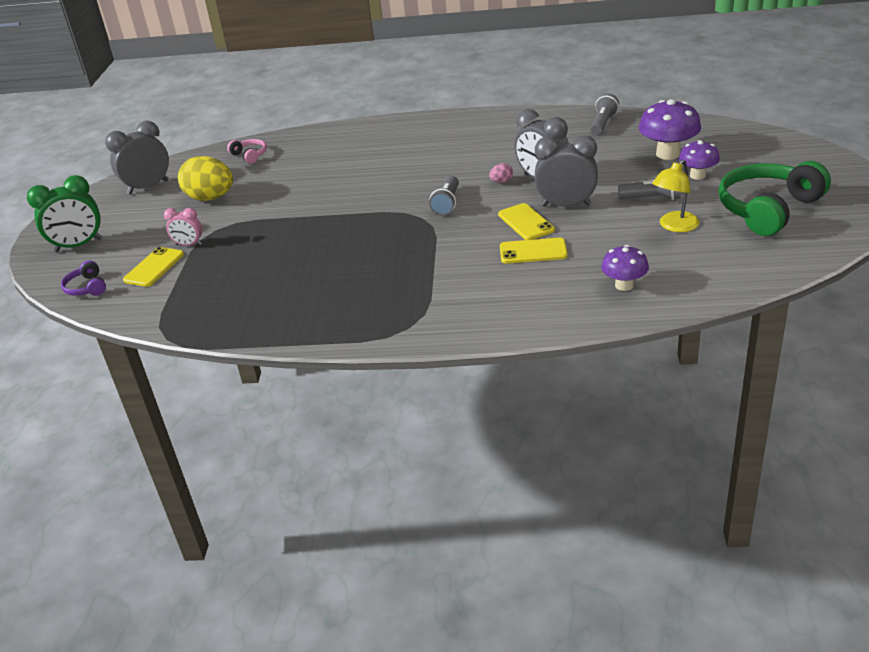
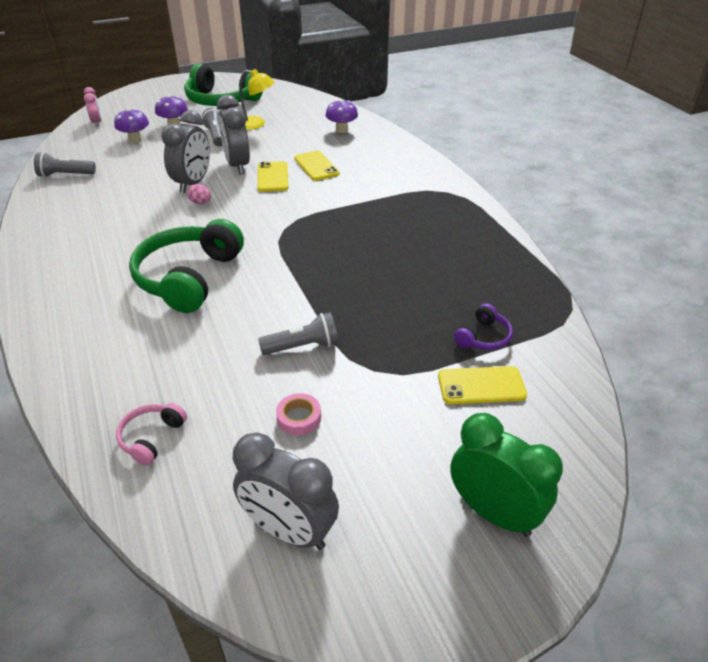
camera: 120 degrees left, 5 degrees up
purple headphones [61,260,106,296] -> purple headphones moved to [454,303,513,350]
pink clock [164,208,202,246] -> pink clock moved to [84,87,102,127]
yellow egg [178,156,233,201] -> pink tape [276,393,321,435]
grey flashlight [429,176,459,216] -> grey flashlight moved to [258,312,338,355]
yellow phone [498,203,555,240] -> yellow phone turned 45 degrees counterclockwise [258,161,288,192]
purple mushroom [639,99,701,160] -> purple mushroom [114,108,149,143], size x0.63
none -> green headphones [129,219,244,313]

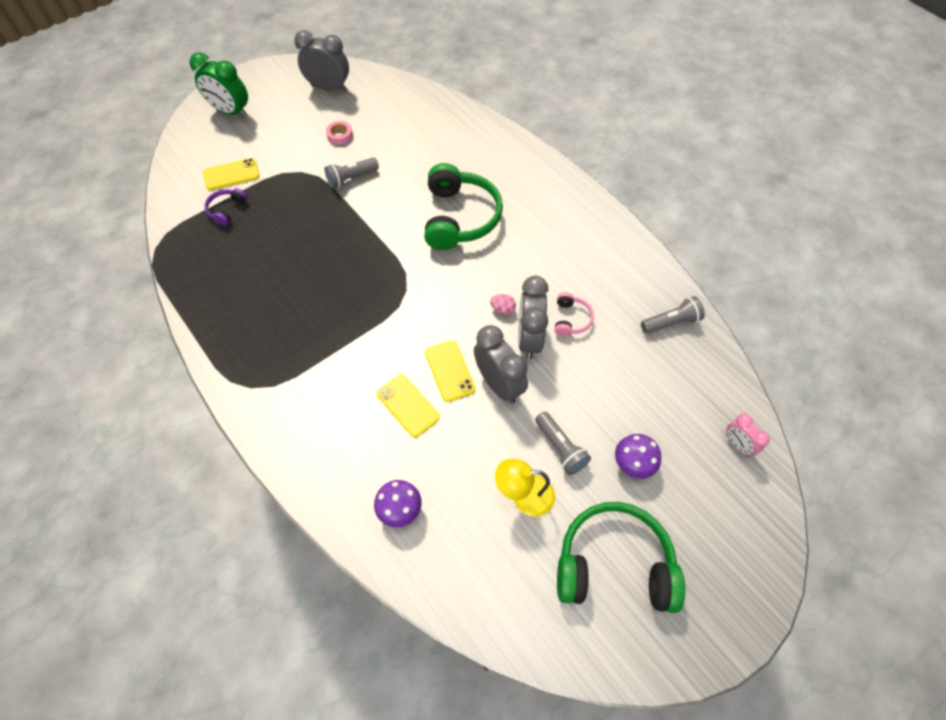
camera: 165 degrees right, 20 degrees up
purple mushroom [114,108,149,143] -> none
pink headphones [116,403,187,466] -> pink headphones moved to [555,292,594,336]

